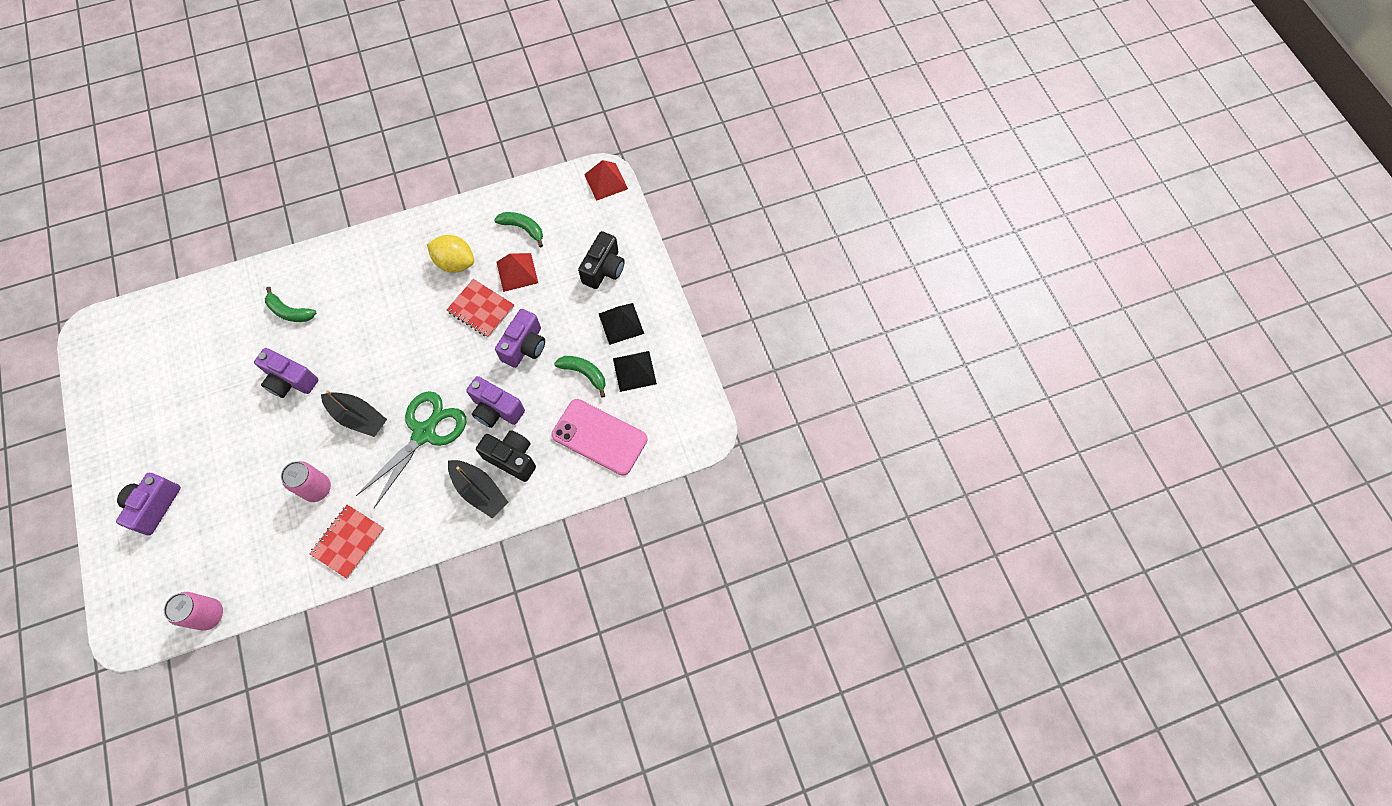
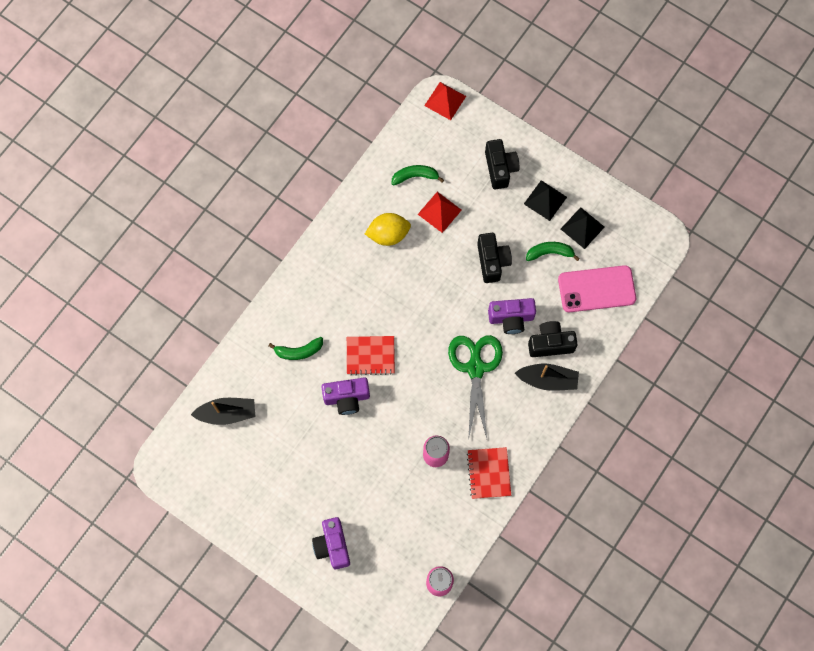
camera: 35 degrees left, 5 degrees up
black boat [321,390,387,437] -> black boat moved to [191,398,255,425]
red notebook [447,279,515,338] -> red notebook moved to [347,336,395,375]
purple camera [495,309,545,368] -> black camera [477,233,512,283]

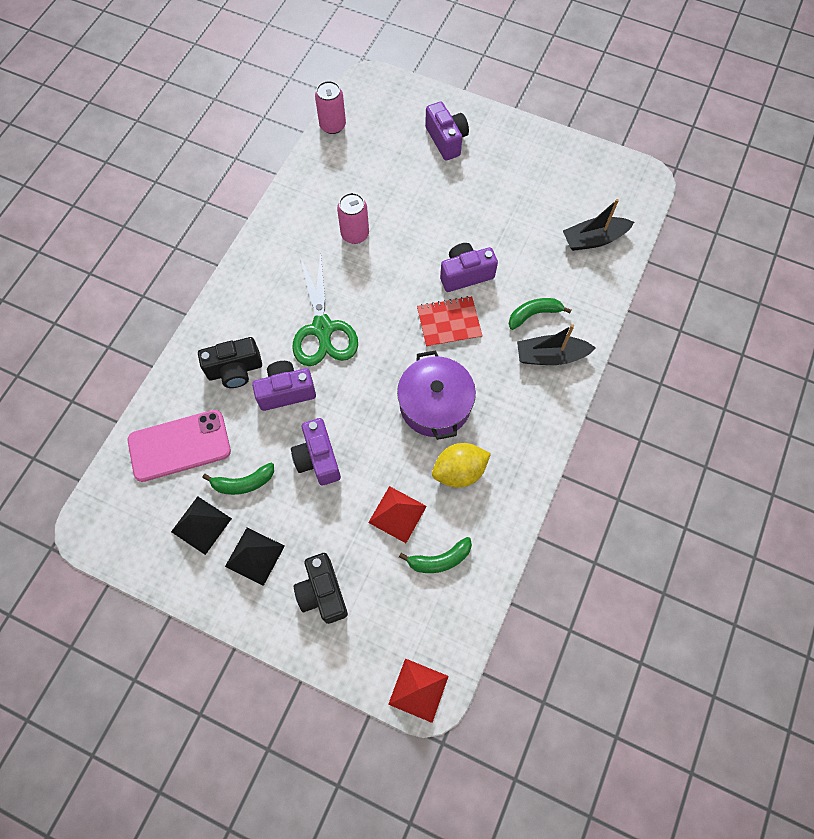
camera: 170 degrees right, 5 degrees down
red notebook [467,447,511,499] -> none
black camera [477,233,512,283] -> purple camera [291,418,341,485]
black boat [515,364,579,391] -> black boat moved to [517,324,596,365]
none -> purple pot [397,350,476,440]

